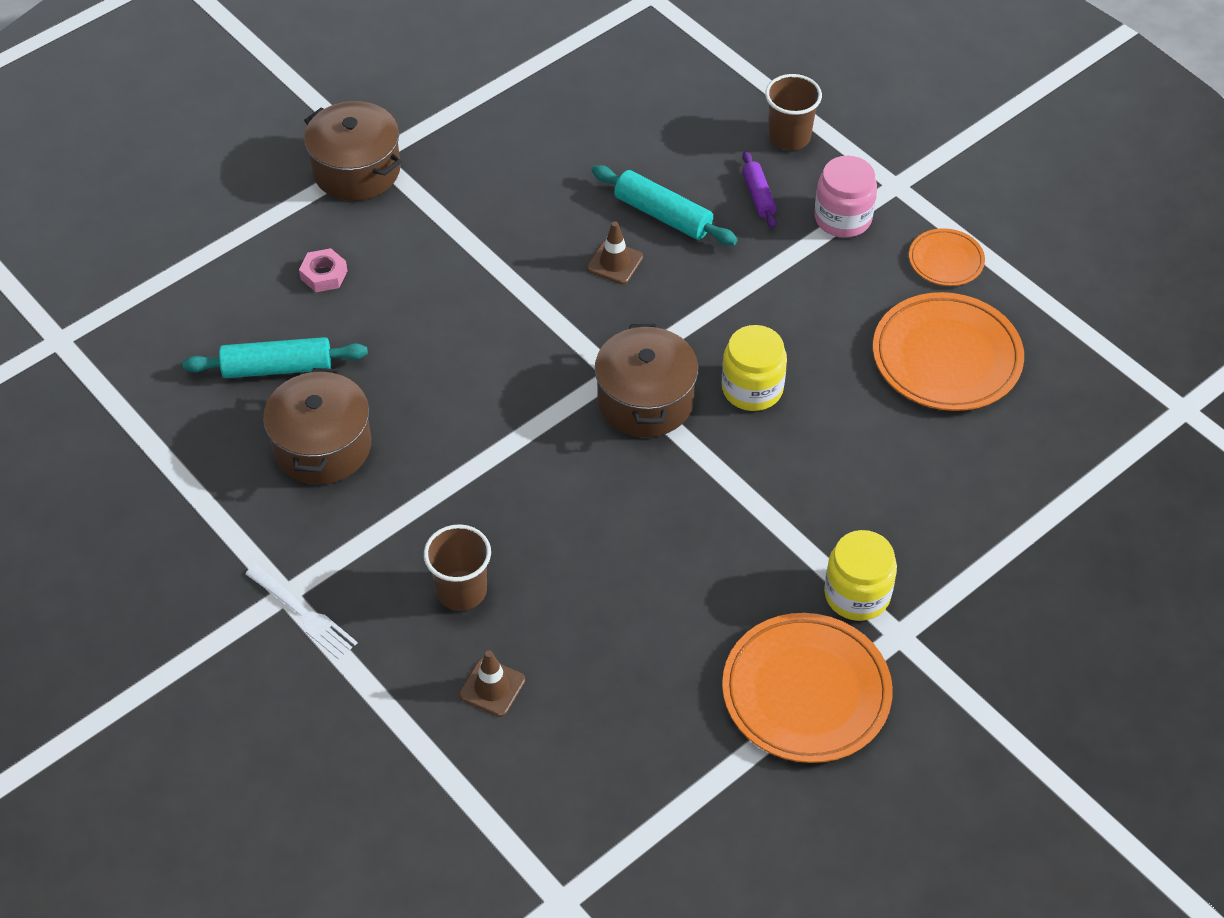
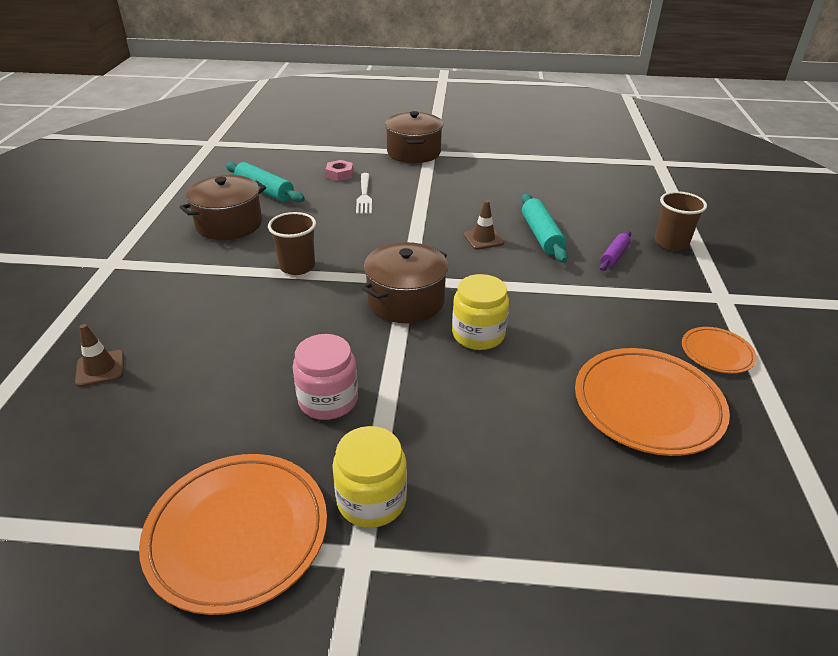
camera: 45 degrees right, 15 degrees down
white fork [245,564,358,660] -> white fork moved to [356,173,372,214]
brown cup [424,524,491,611] -> brown cup moved to [268,212,316,275]
pink jar [814,156,877,238] -> pink jar moved to [292,334,358,420]

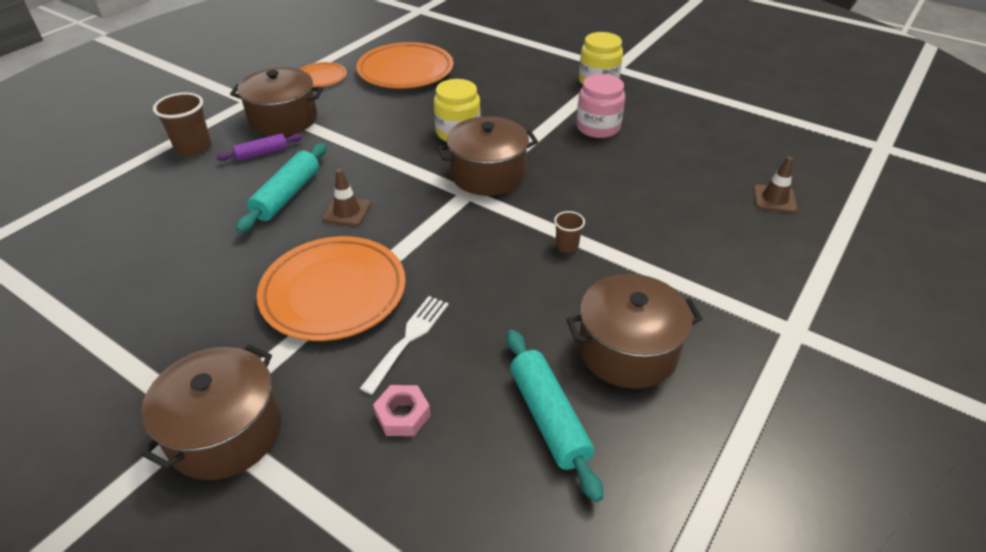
camera: 150 degrees left, 5 degrees up
orange plate [139,454,327,615] -> orange plate moved to [257,236,406,341]
brown cup [268,212,316,275] -> brown cup [554,211,585,252], size x0.55
none -> brown pot [230,67,323,136]

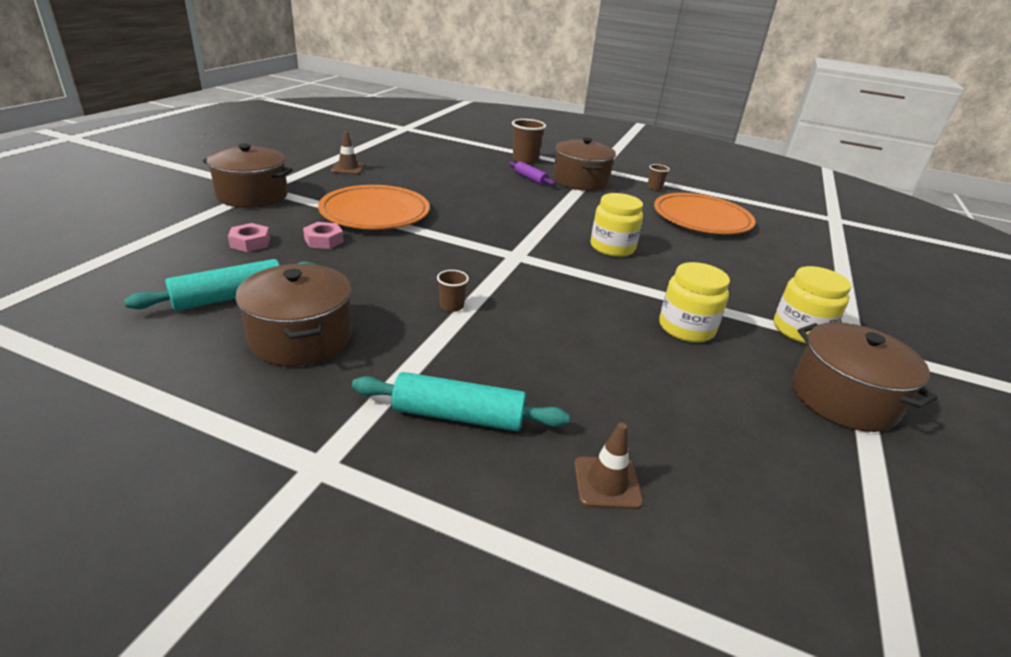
camera: 75 degrees right, 10 degrees down
turquoise rolling pin [236,143,326,233] -> turquoise rolling pin moved to [352,372,570,431]
orange plate [300,62,347,87] -> brown cup [647,164,670,191]
brown traffic cone [322,169,371,226] -> brown traffic cone moved to [331,131,365,175]
white fork [360,296,449,395] -> pink nut [303,222,344,249]
brown pot [437,116,538,196] -> brown pot moved to [792,322,938,432]
pink jar [576,74,625,138] -> yellow jar [659,262,730,343]

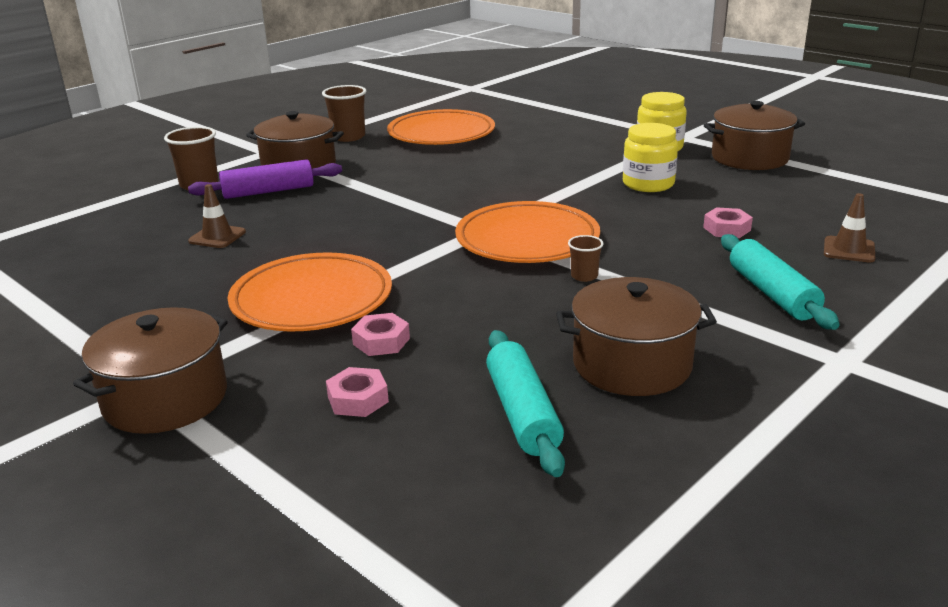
camera: 65 degrees left, 5 degrees down
brown traffic cone [331,131,365,175] -> brown traffic cone moved to [188,184,246,248]
turquoise rolling pin [352,372,570,431] -> turquoise rolling pin turned 45 degrees counterclockwise [721,234,840,330]
purple rolling pin [509,161,556,186] -> purple rolling pin [188,159,342,199], size x1.62
yellow jar [591,193,643,257] -> none
brown cup [647,164,670,191] -> brown cup [322,85,366,142], size x1.81
none -> orange plate [455,201,600,263]
none -> pink nut [703,207,753,238]

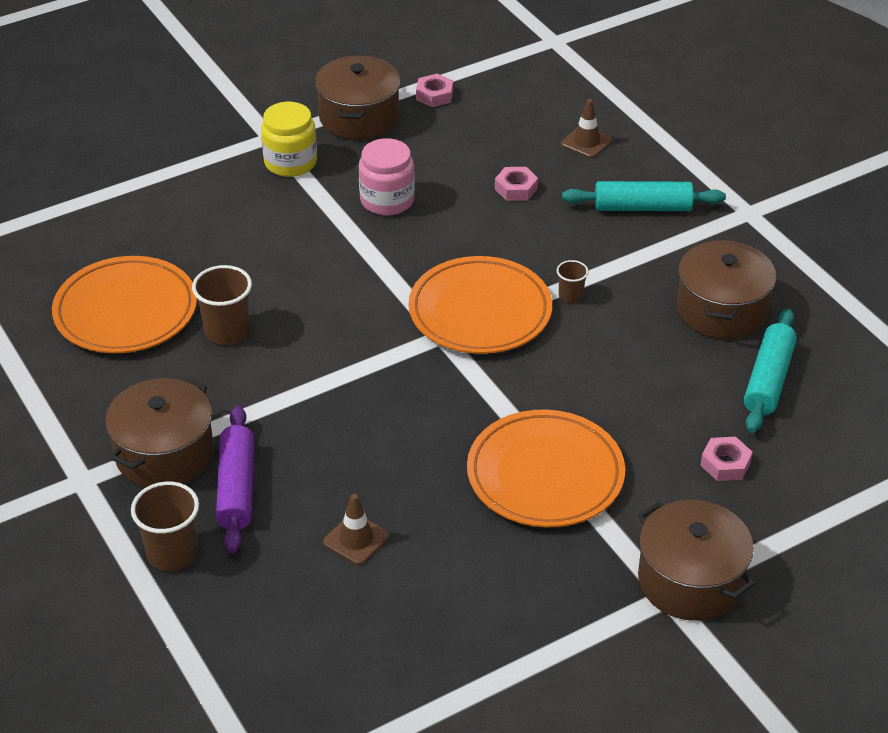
camera: 75 degrees left, 15 degrees up
brown cup [322,85,366,142] -> brown cup moved to [192,265,252,345]
pink nut [351,313,410,356] -> pink nut moved to [416,74,453,107]
turquoise rolling pin [486,330,565,477] -> turquoise rolling pin turned 75 degrees counterclockwise [744,308,797,433]
yellow jar [623,123,678,192] -> pink jar [359,138,415,216]

